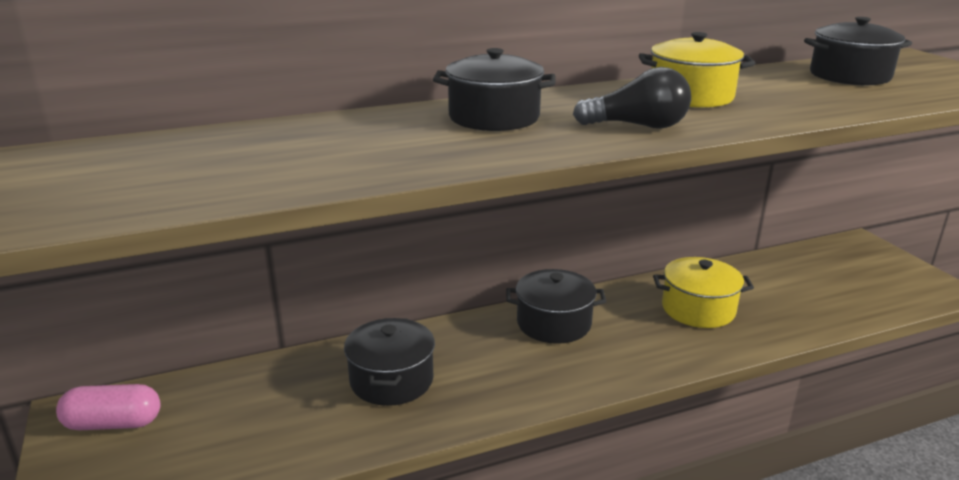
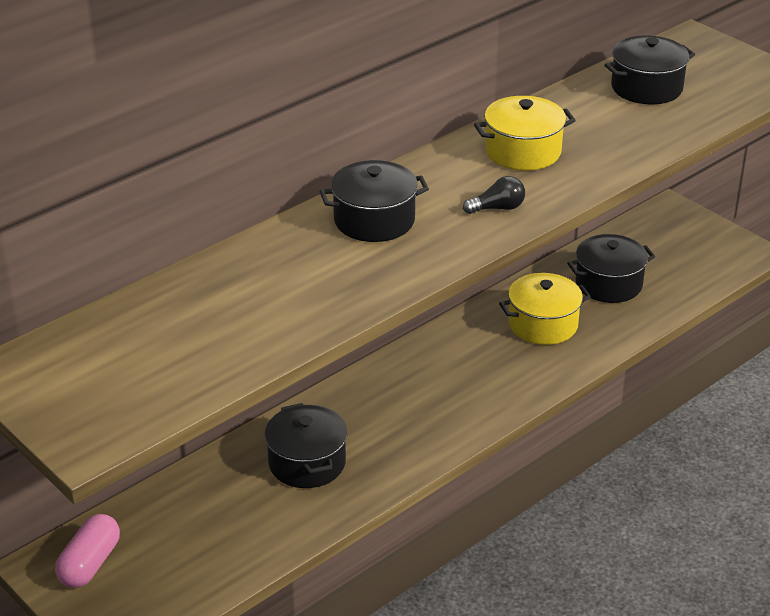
camera: 20 degrees left, 10 degrees up
pink capsule [56,384,161,430] -> pink capsule turned 45 degrees counterclockwise [55,514,120,588]
black pot [506,269,607,344] -> black pot moved to [567,234,655,303]
black light bulb [573,67,691,129] -> black light bulb [463,176,525,214], size x0.66

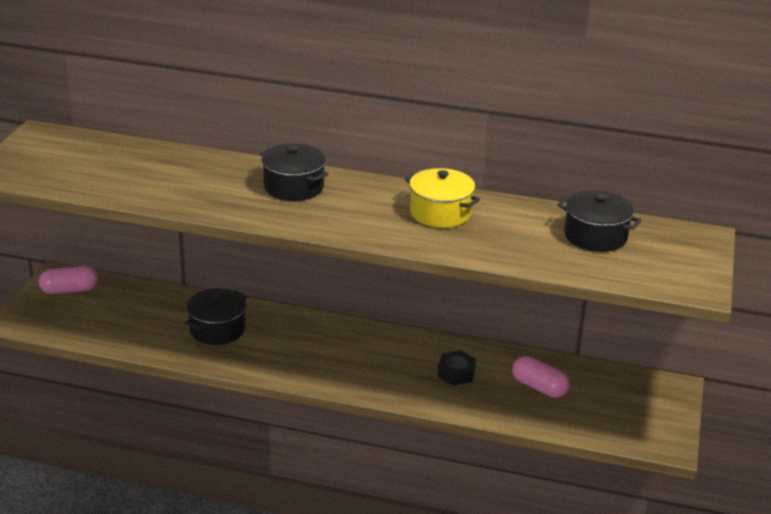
camera: 55 degrees right, 5 degrees down
black light bulb [463,176,525,214] -> none
yellow pot [499,273,591,345] -> black nut [437,351,476,386]
black pot [567,234,655,303] -> pink capsule [512,356,570,398]

